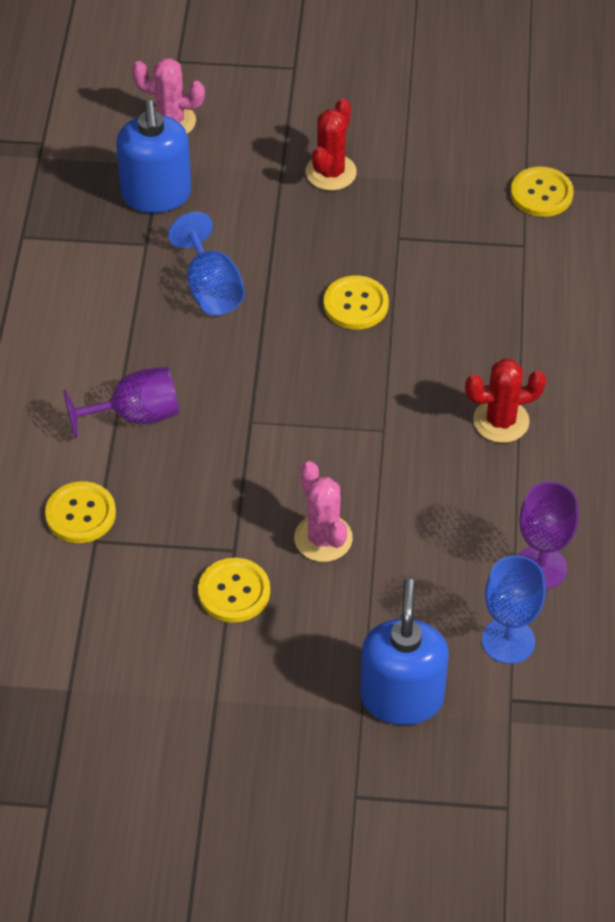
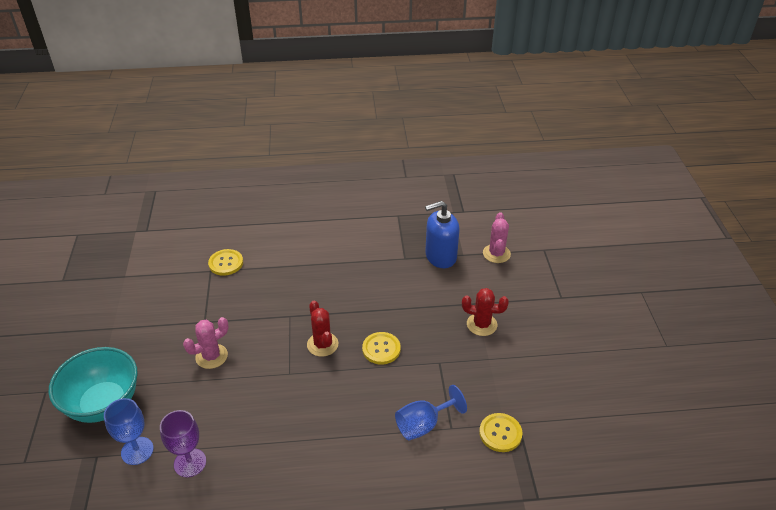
camera: 80 degrees right, 10 degrees down
purple goblet [63,367,179,439] -> none
blue goblet [168,212,245,315] -> blue goblet moved to [395,385,467,440]
yellow button [198,558,270,623] -> none
blue soap dispenser [360,579,449,725] -> turquoise bowl [48,347,138,423]
red cactus [465,358,546,443] -> red cactus moved to [307,301,338,357]

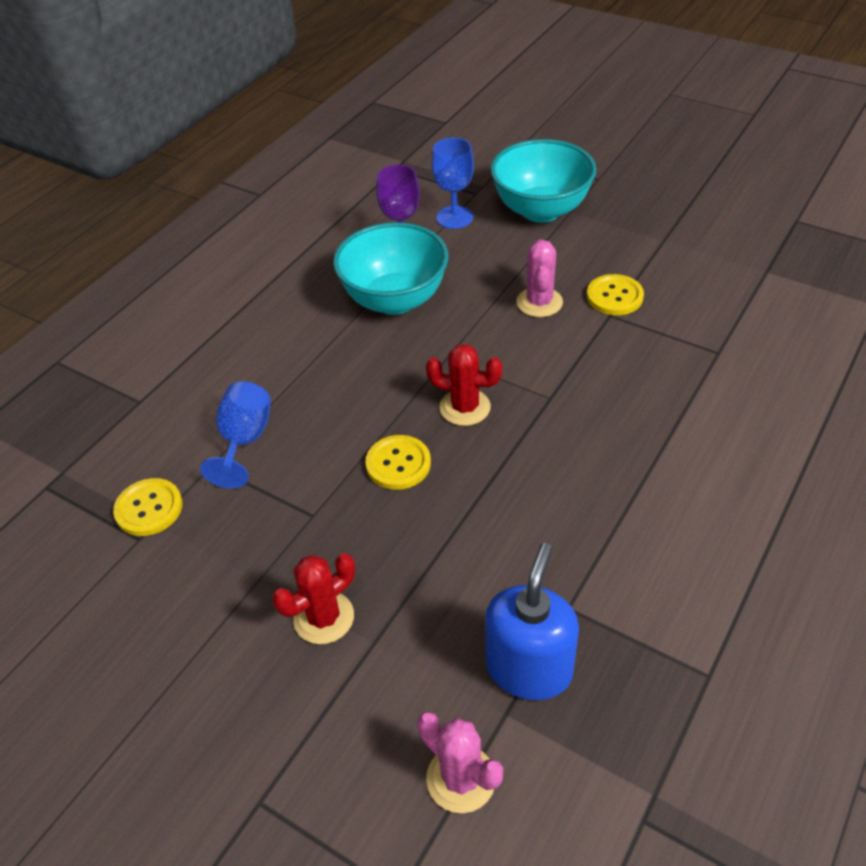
camera: 130 degrees right, 5 degrees up
yellow button [208,249,243,276] -> yellow button moved to [587,274,644,315]
none -> turquoise bowl [333,222,449,315]

